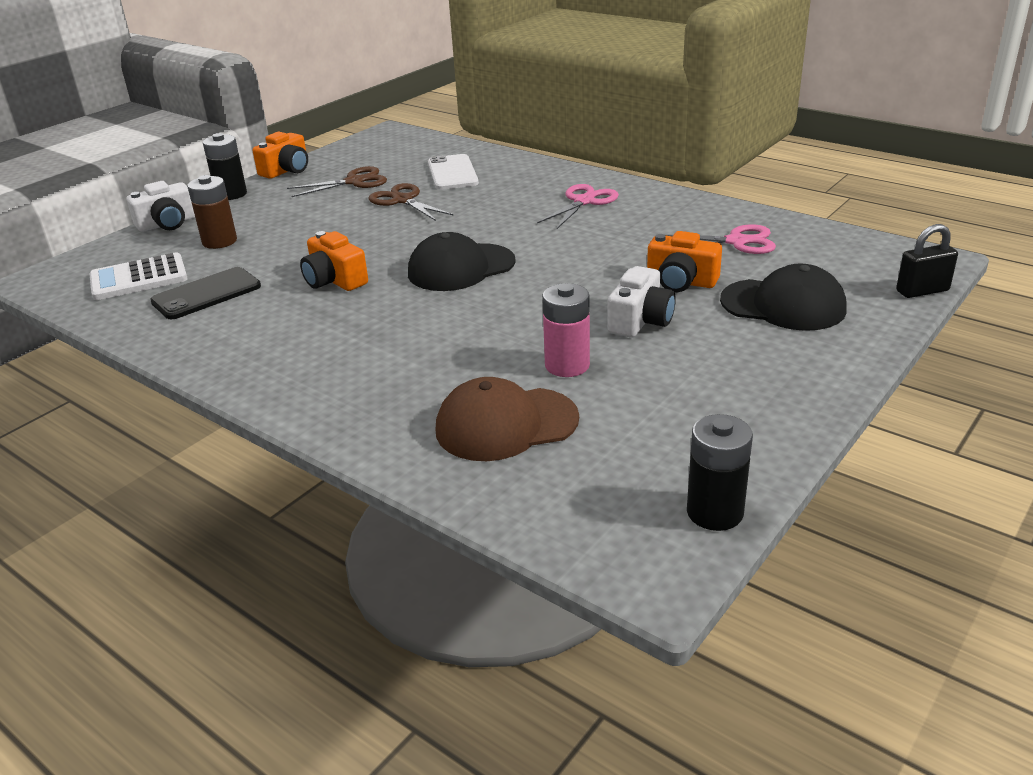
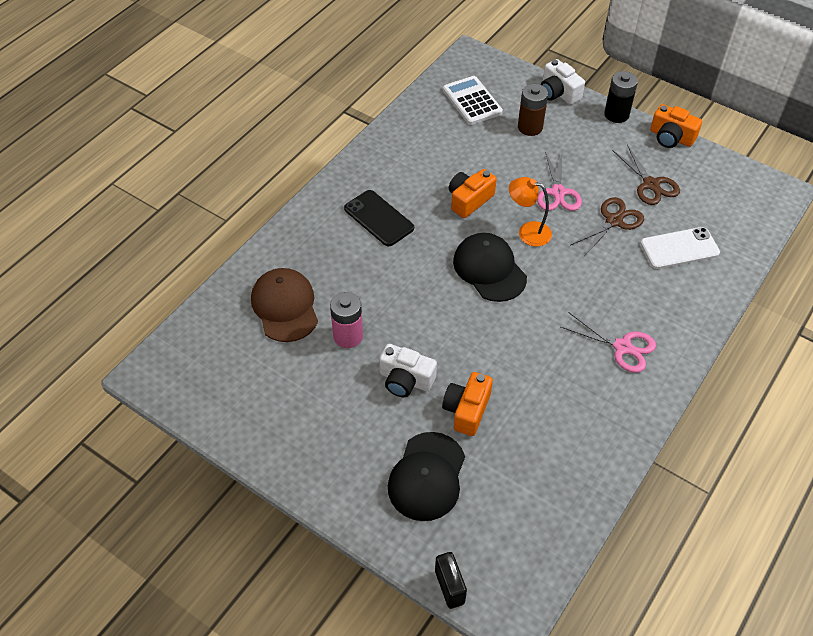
camera: 85 degrees right, 20 degrees up
black phone [150,267,261,319] -> black phone moved to [344,190,414,247]
pink scissors [664,224,776,254] -> pink scissors moved to [537,151,582,211]
black battery [687,414,753,531] -> none
none -> orange lamp [509,177,552,246]

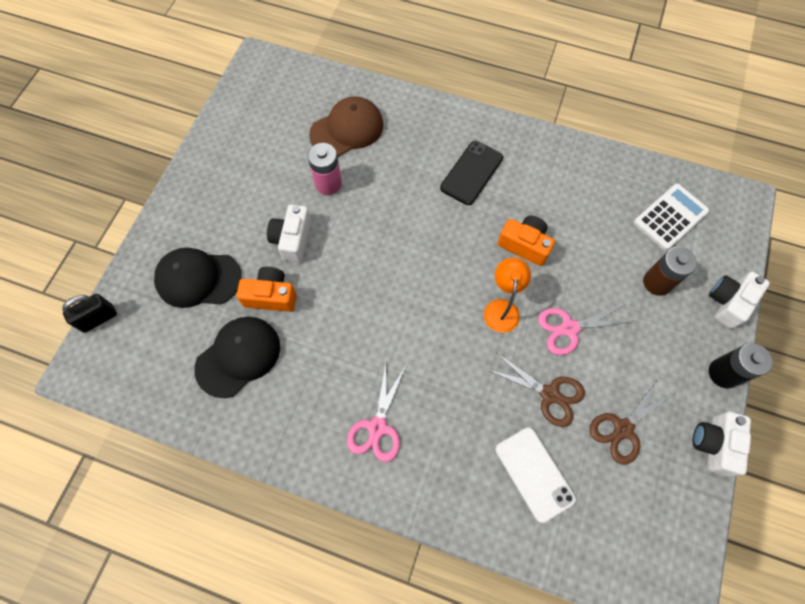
camera: 75 degrees right, 15 degrees up
black cap [453,233,527,302] -> black cap moved to [194,317,280,398]
orange camera [650,104,702,148] -> white camera [693,411,751,477]

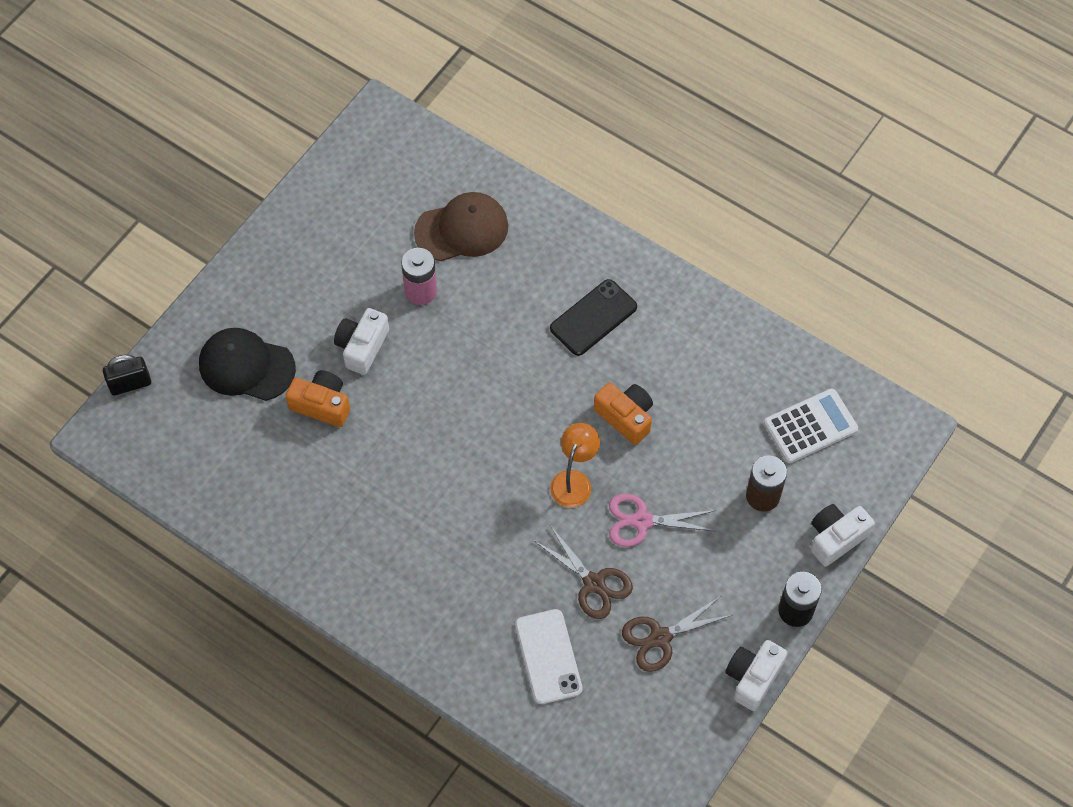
camera: 15 degrees right, 5 degrees down
black cap [194,317,280,398] -> none
pink scissors [347,364,405,462] -> none

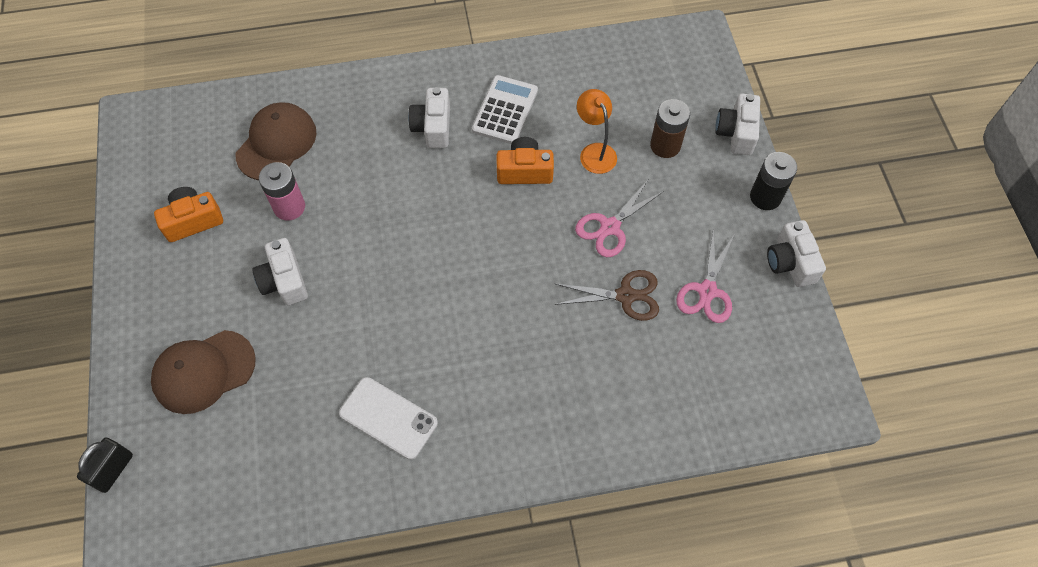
camera: 45 degrees left, 0 degrees up
black cap [199,328,296,401] -> brown cap [151,330,256,414]
orange camera [286,370,350,427] -> orange camera moved to [154,187,223,242]
white phone [515,609,582,704] -> white phone moved to [339,377,438,460]
black phone [550,279,637,356] -> white camera [408,87,450,148]
orange lamp [550,423,600,507] -> orange lamp moved to [577,89,617,174]
brown scissors [622,596,732,672] -> pink scissors [676,231,734,323]
white calculator [764,389,858,463] -> white calculator moved to [472,75,538,144]

